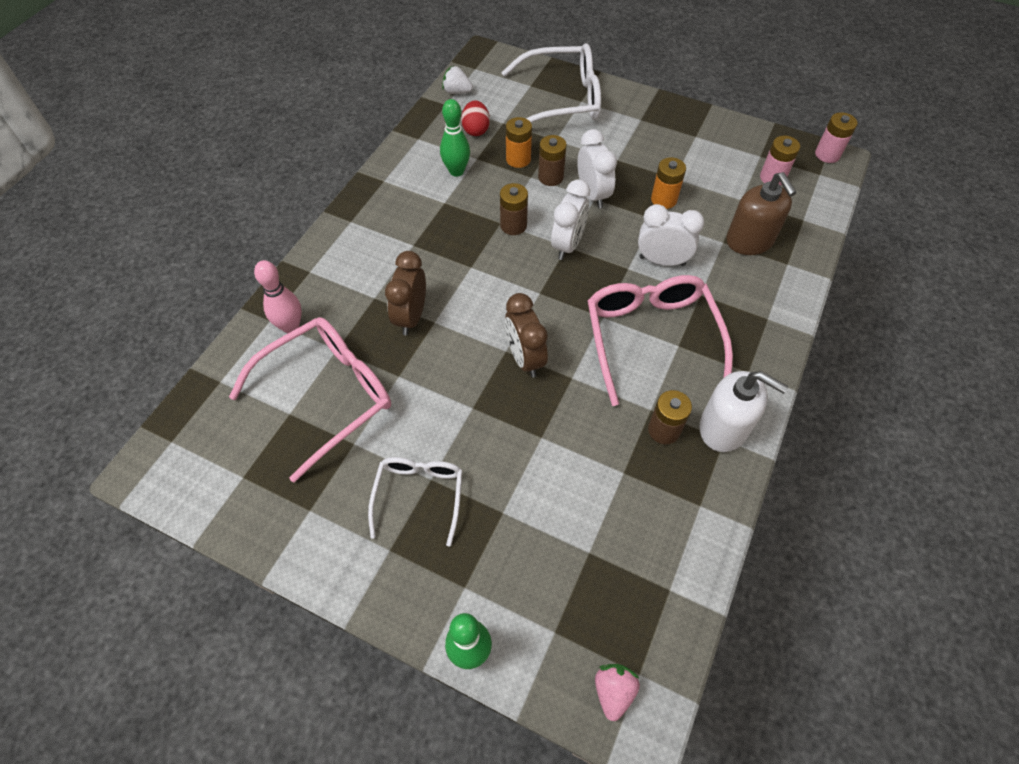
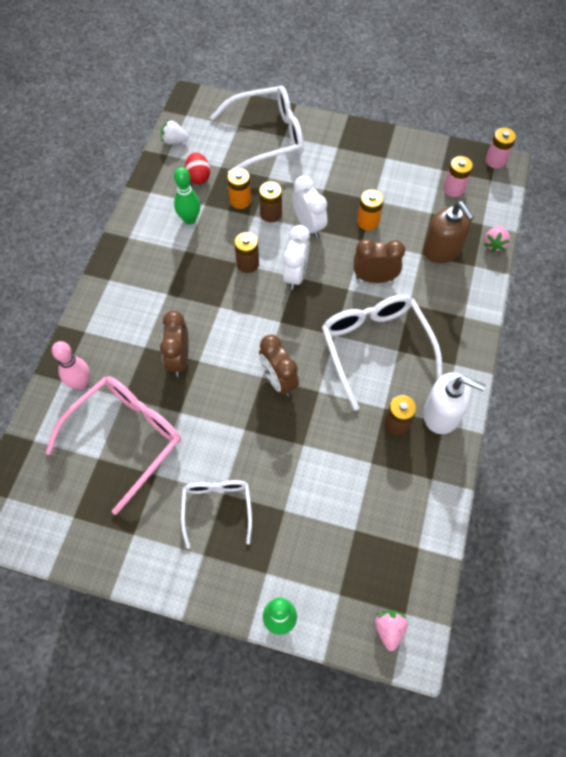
camera: 10 degrees left, 5 degrees up
pink glasses [588,275,733,406] -> white glasses [322,295,443,411]
white clock [638,204,704,266] -> brown clock [354,239,405,283]
none -> pink strawberry [484,226,510,252]

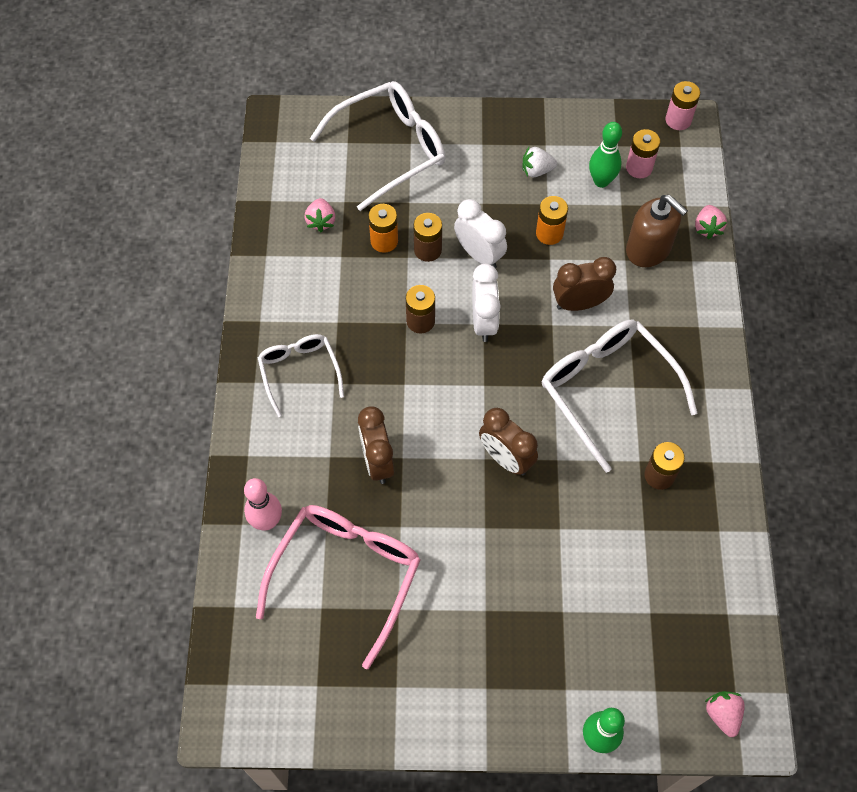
camera: 15 degrees left, 0 degrees up
white strawberry [161,120,189,144] -> white strawberry moved to [522,147,557,177]
green bowling pin [174,167,200,225] -> green bowling pin moved to [589,122,622,188]
white glasses [181,480,252,549] -> white glasses moved to [258,334,344,417]
red egg [185,152,210,184] -> pink strawberry [304,198,335,232]
white soap dispenser [423,372,486,434] -> none

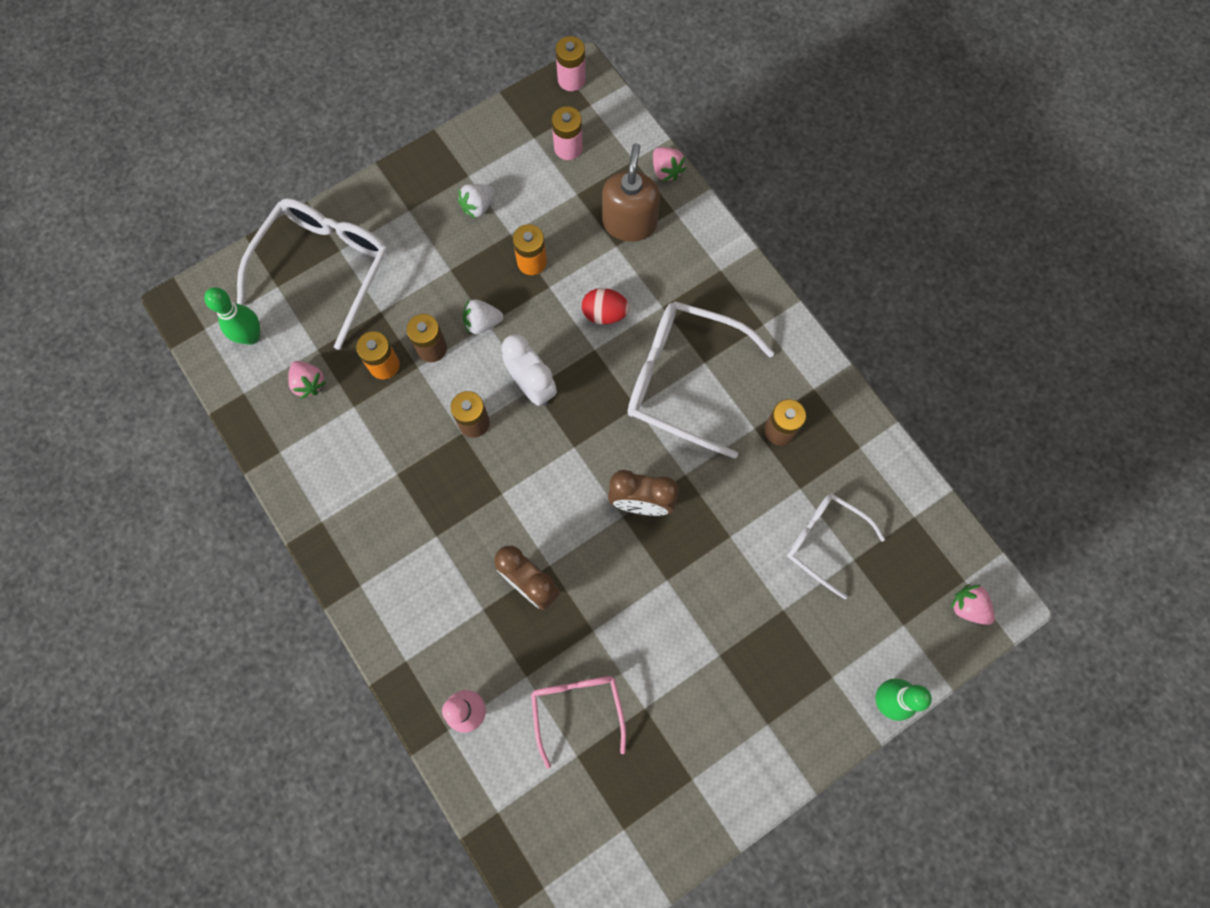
camera: 35 degrees left, 10 degrees up
pink glasses [256,505,421,669] -> pink glasses [531,676,626,769], size x0.60
white glasses [258,334,344,417] -> white glasses moved to [787,494,885,599]
white clock [454,199,507,268] -> white strawberry [463,299,503,334]
brown clock [553,257,616,311] -> red egg [582,288,629,324]
green bowling pin [589,122,622,188] -> green bowling pin moved to [204,287,260,345]
brown soap dispenser [626,195,688,267] -> brown soap dispenser turned 90 degrees counterclockwise [602,143,660,242]

